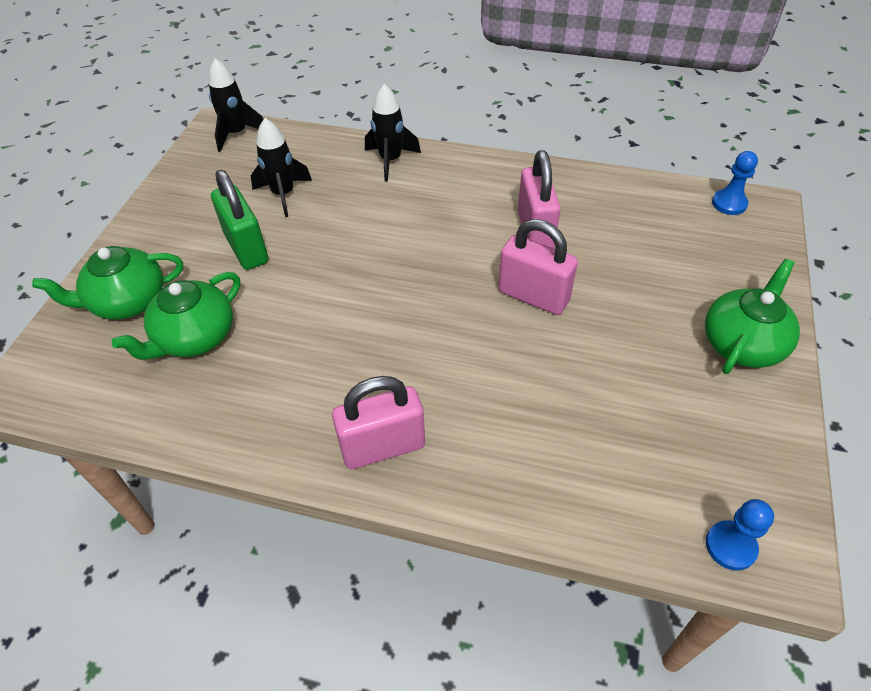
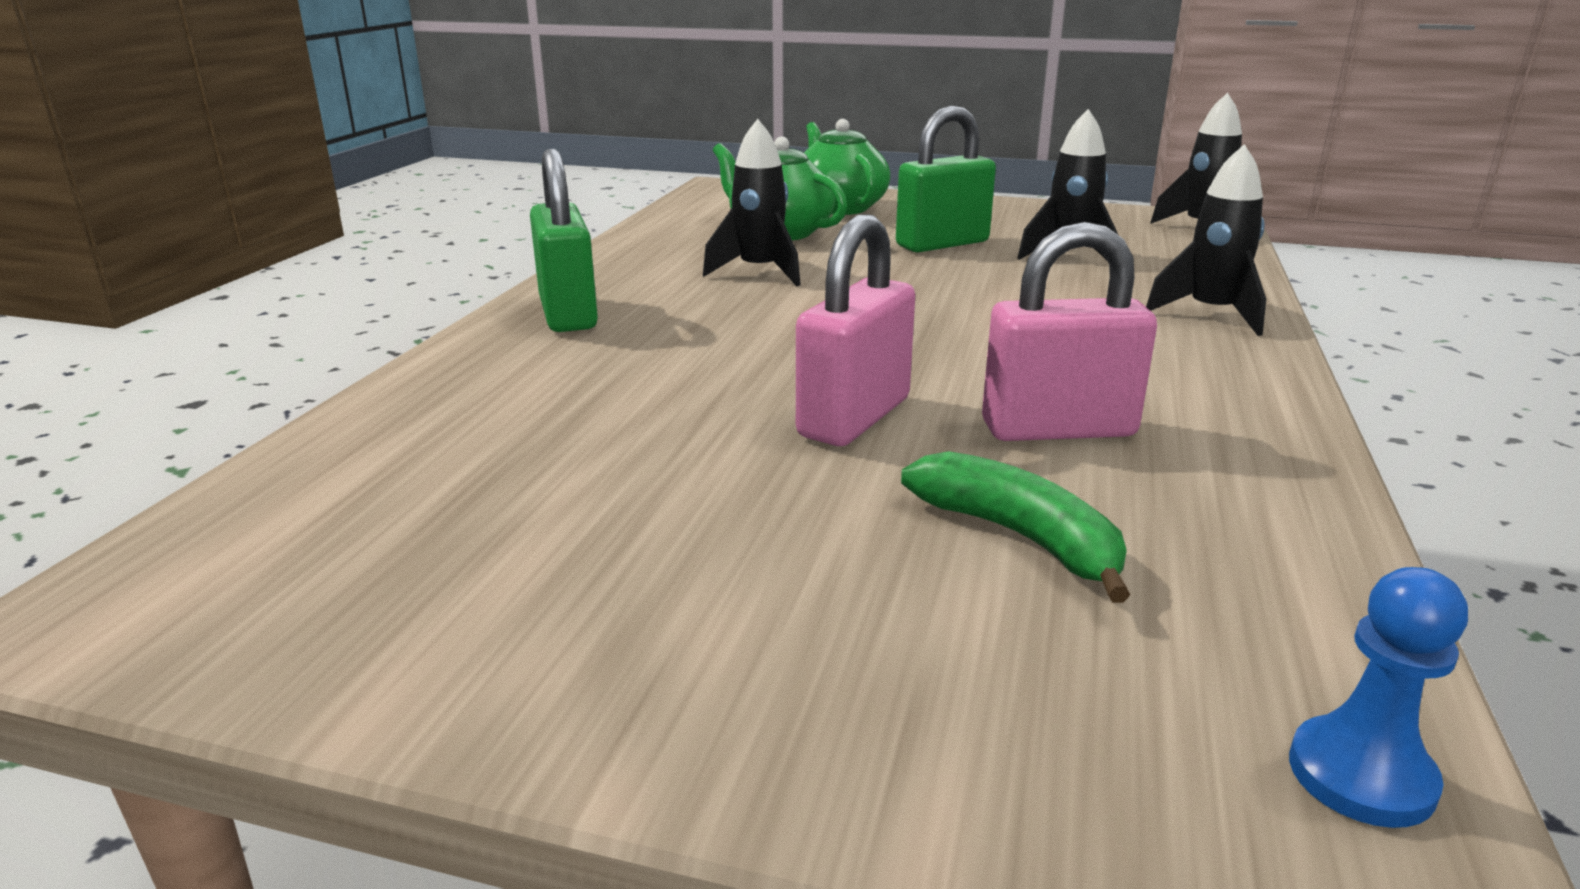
camera: 90 degrees right, 25 degrees down
pink padlock [332,376,425,469] -> green padlock [530,149,598,332]
green teapot [705,259,800,374] -> none
blue pawn [706,499,774,571] -> none
none -> black rocket [703,119,801,286]
none -> green banana [901,451,1130,603]

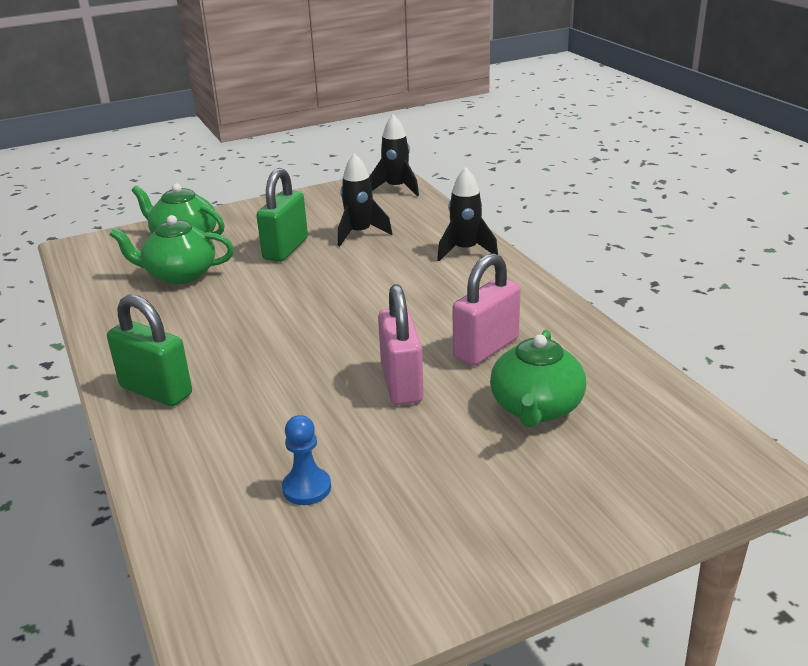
camera: 40 degrees left, 5 degrees up
black rocket [703,119,801,286] -> none
green banana [901,451,1130,603] -> green teapot [490,330,586,427]
blue pawn [1289,567,1468,828] -> blue pawn moved to [282,415,331,505]

